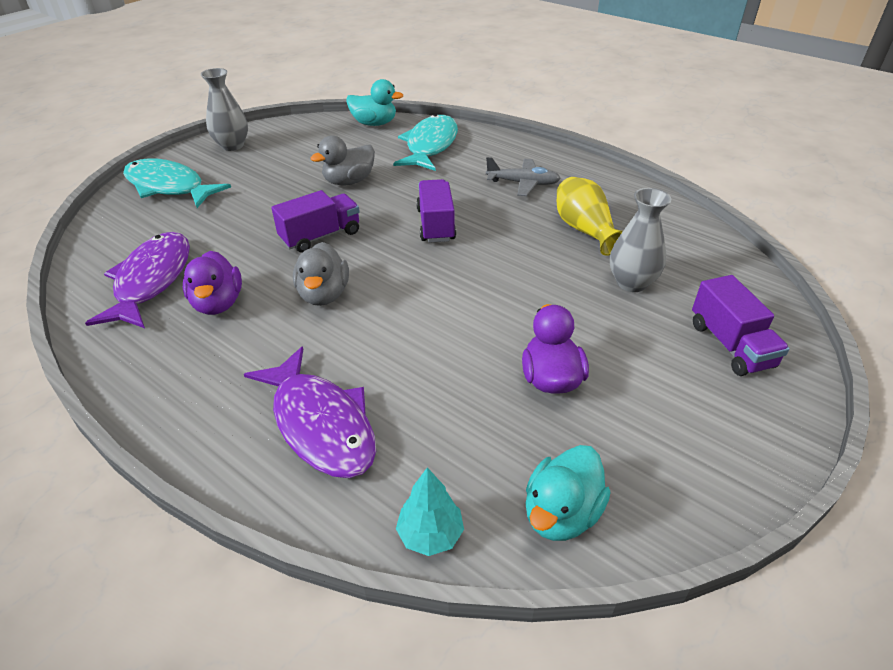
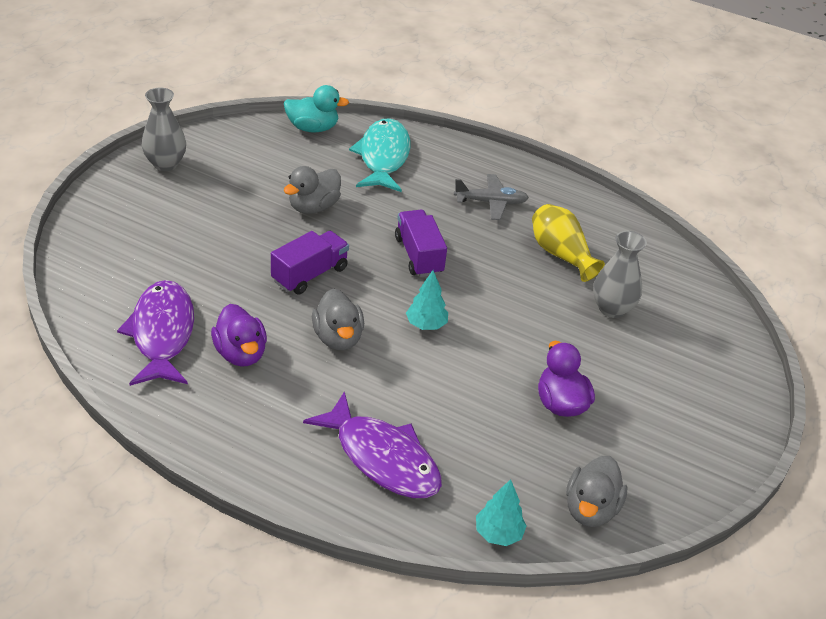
camera: 15 degrees left, 0 degrees up
turquoise fish [123,158,231,208] -> none
turquoise duck [525,445,610,541] -> grey duck [566,456,627,527]
purple truck [692,275,790,376] -> none
none -> turquoise tree [406,270,448,330]

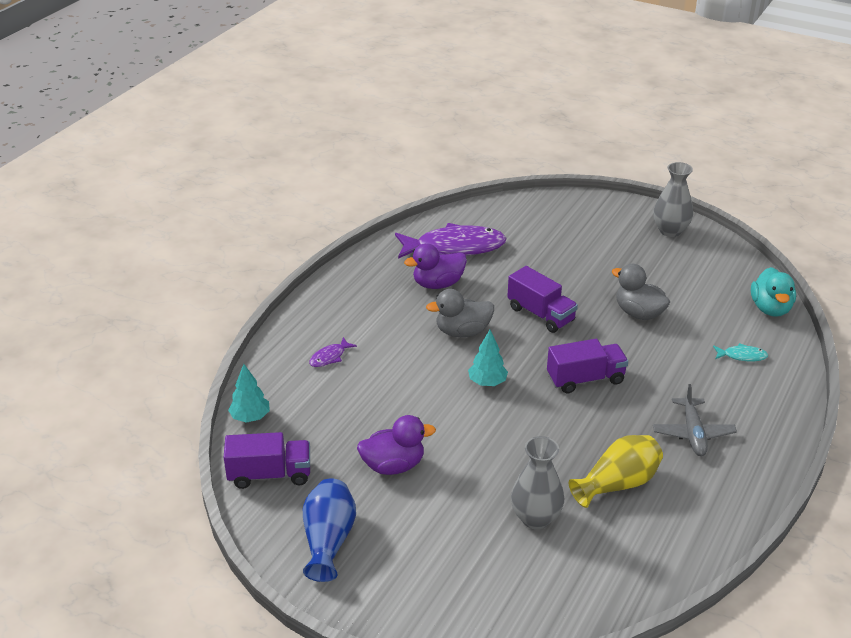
camera: 95 degrees right, 5 degrees down
purple fish [303,391,442,498] -> purple fish [309,337,357,367], size x0.43
turquoise fish [349,118,410,192] -> turquoise fish [713,343,768,361], size x0.43
grey duck [566,456,627,527] -> purple truck [224,432,310,489]
none -> blue vase [303,478,356,582]

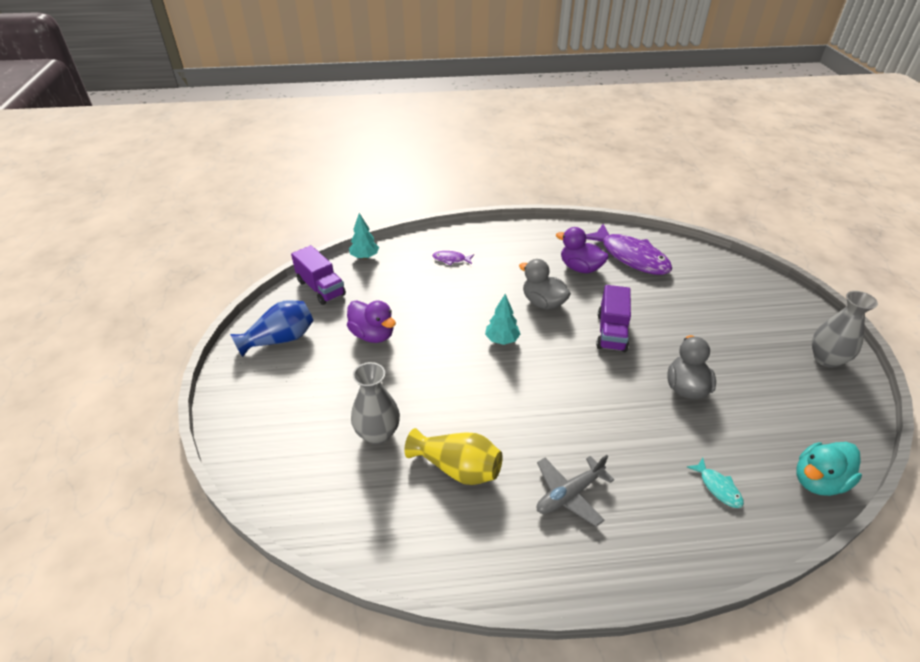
camera: 55 degrees right, 5 degrees up
purple truck [547,339,628,393] -> none

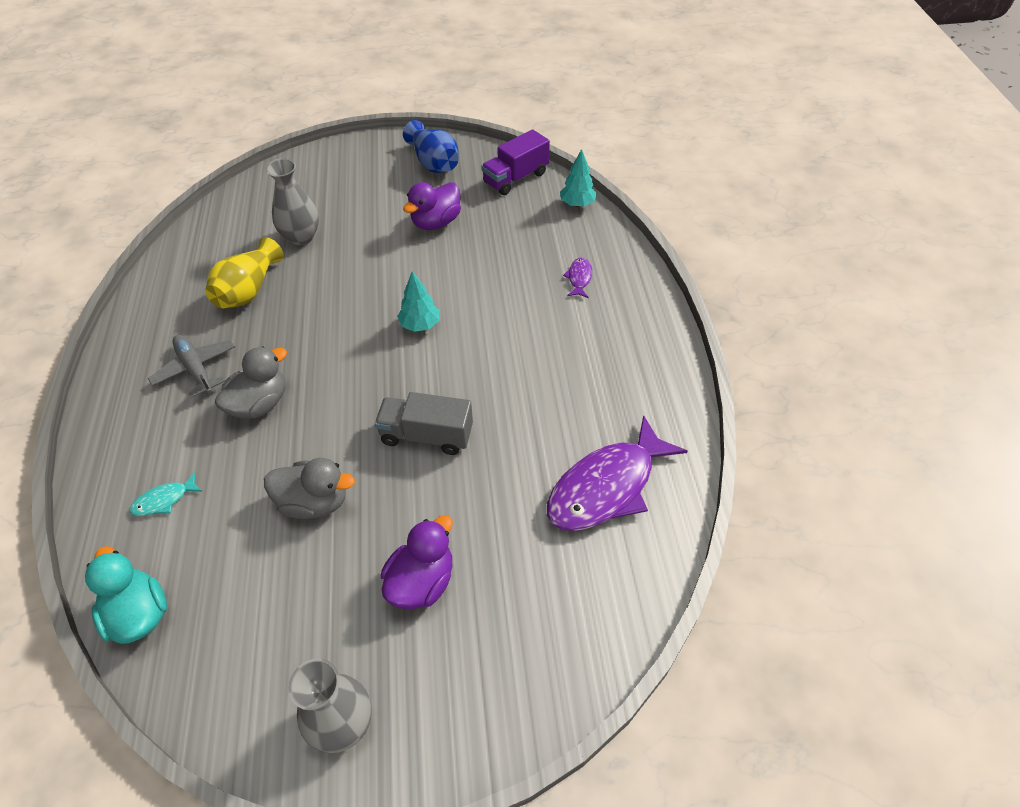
camera: 90 degrees right, 10 degrees up
grey duck [519,259,571,310] -> grey duck moved to [215,346,287,419]
purple duck [556,227,609,273] -> purple duck moved to [381,515,453,609]
purple truck [596,285,631,352] -> grey truck [375,392,473,455]

